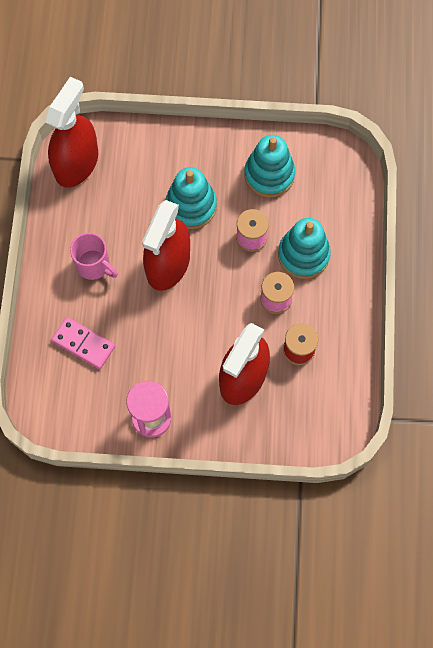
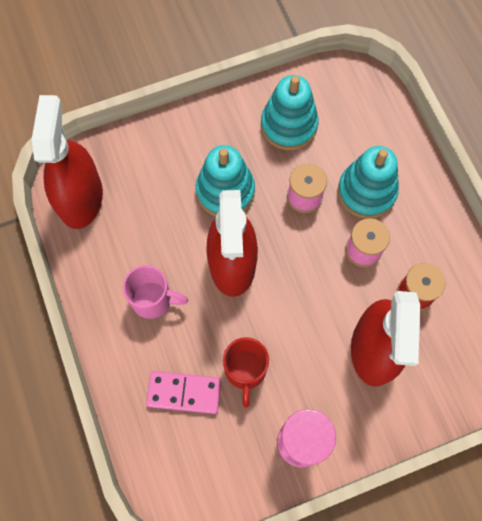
camera: 25 degrees left, 0 degrees up
none -> red mug [223,337,269,408]

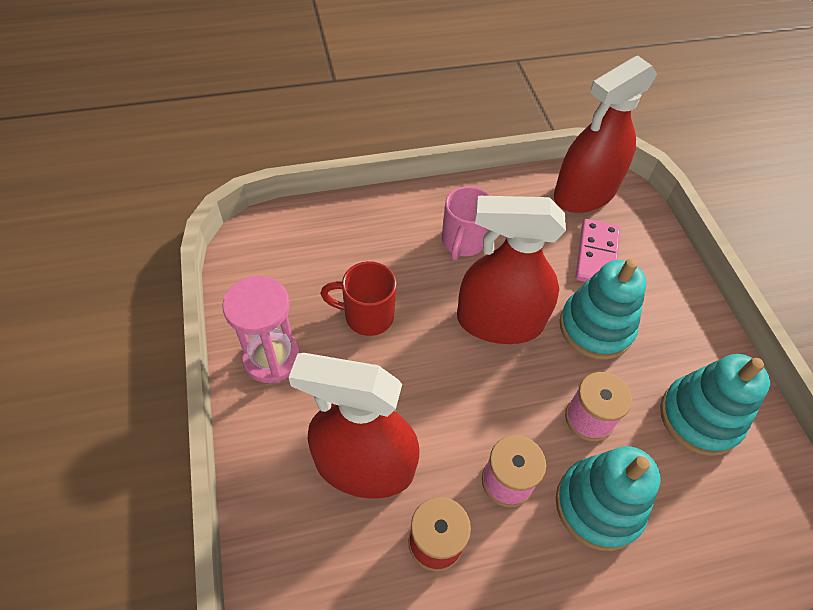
camera: 95 degrees right, 15 degrees down
red spray bottle [32,95,103,229] -> red spray bottle turned 135 degrees clockwise [554,56,657,213]
pink domino [146,371,221,414] -> pink domino moved to [575,219,620,282]

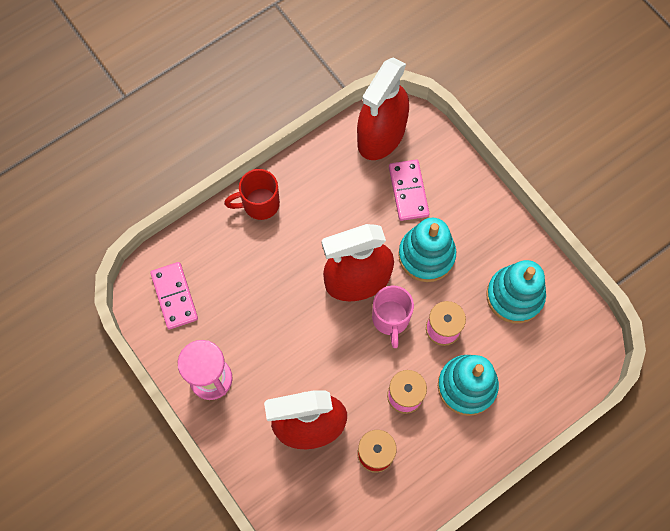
camera: 20 degrees left, 15 degrees up
red mug [320,261,396,336] -> red mug moved to [224,169,280,220]
pink mug [442,186,490,260] -> pink mug moved to [372,286,414,348]
none -> pink domino [150,262,198,329]

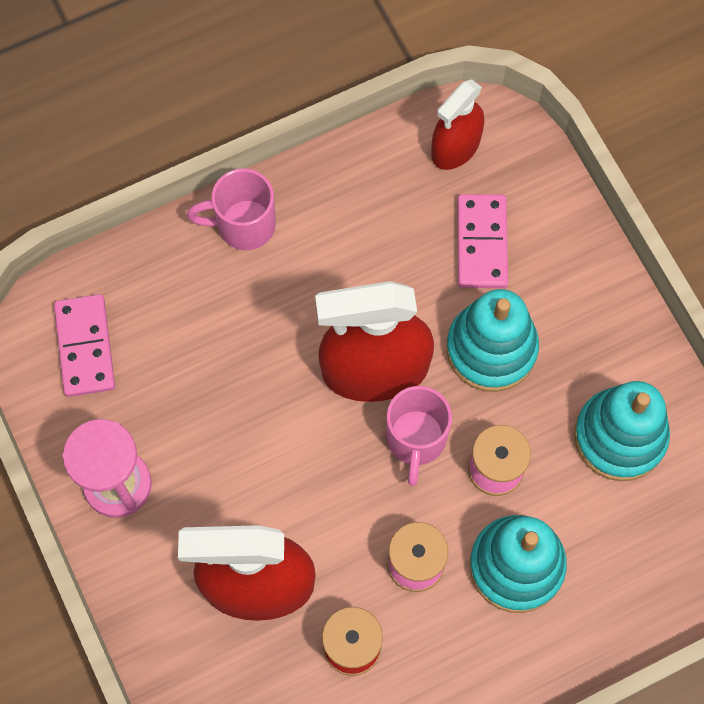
camera: 10 degrees right, 0 degrees up
red mug [224,169,280,220] -> pink mug [187,168,276,250]
red spray bottle [357,57,409,160] -> red spray bottle [431,79,484,170], size x0.59

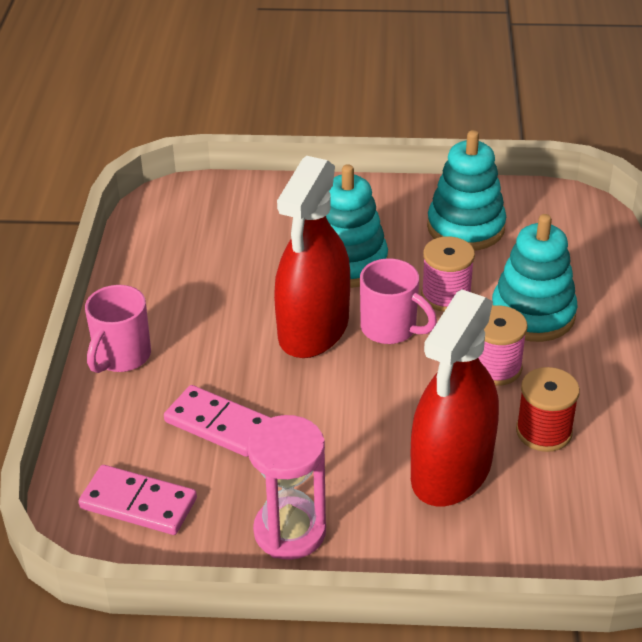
camera: 60 degrees left, 30 degrees down
red spray bottle [431,79,484,170] -> none
pink domino [457,194,508,288] -> pink domino moved to [164,385,271,457]

